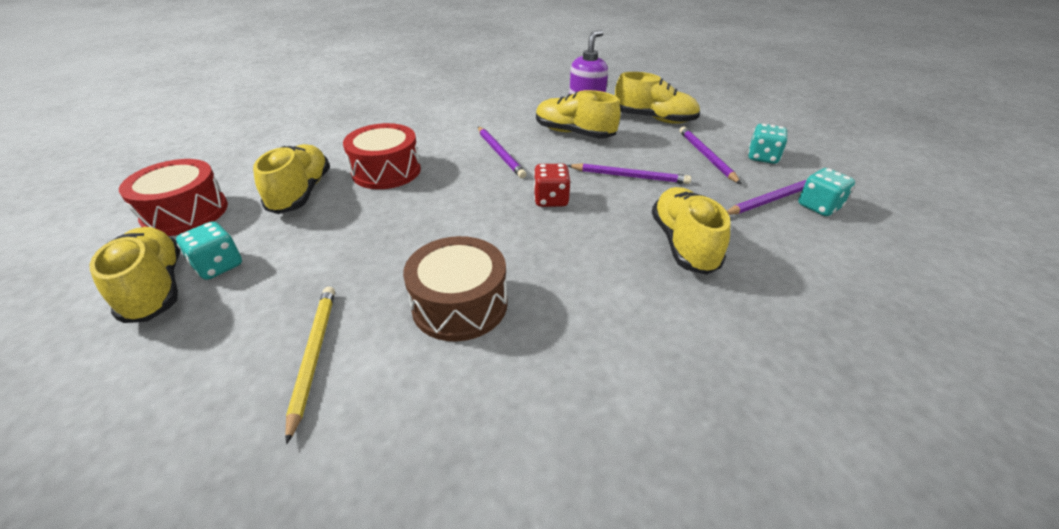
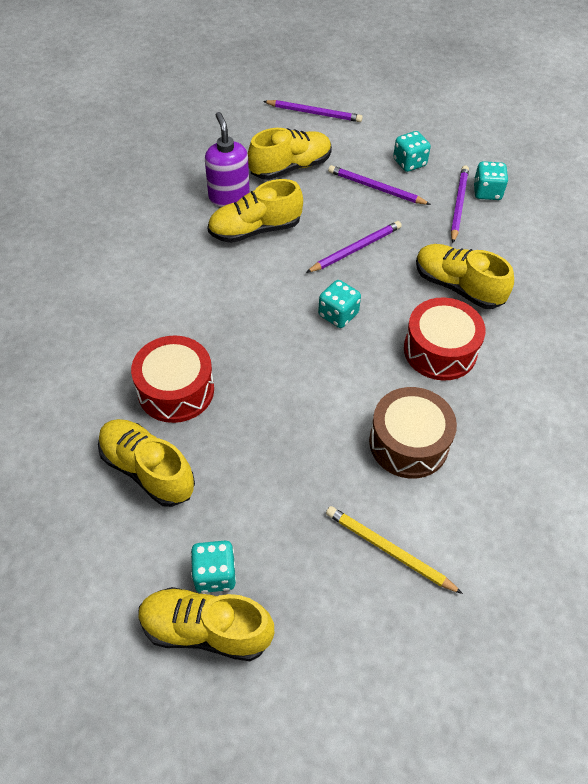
camera: 50 degrees left, 15 degrees up
red drum [119,159,228,236] -> red drum moved to [404,297,486,381]
purple pencil [478,127,527,178] -> purple pencil moved to [263,100,363,122]
red dice [534,164,571,207] -> turquoise dice [318,280,361,328]

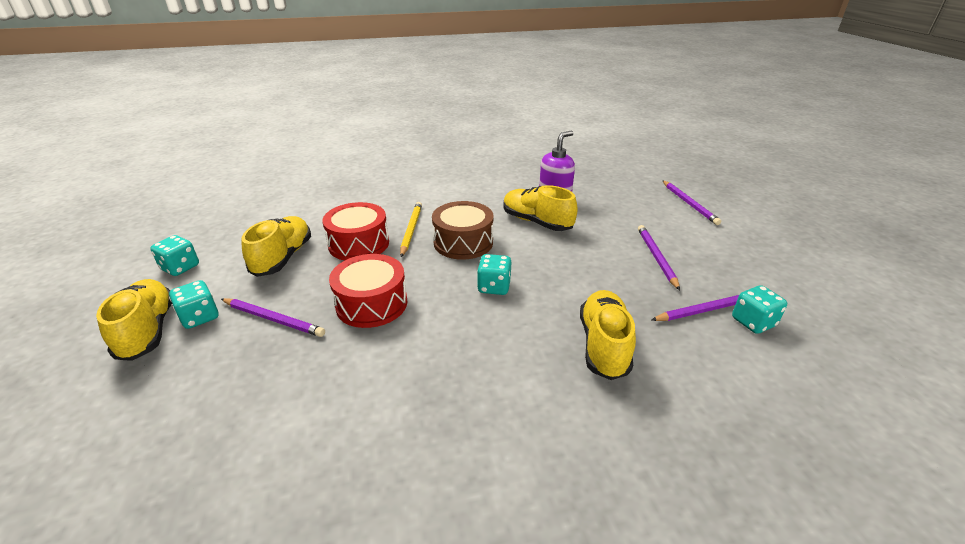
camera: 60 degrees right, 20 degrees down
yellow shoe [248,128,332,180] -> none
purple pencil [306,221,402,273] -> purple pencil moved to [221,298,325,337]
yellow pencil [326,506,463,594] -> yellow pencil moved to [400,202,422,257]
brown drum [369,387,457,478] -> brown drum moved to [432,201,493,260]
turquoise dice [393,131,431,172] -> turquoise dice moved to [150,235,199,276]
red drum [404,297,486,381] -> red drum moved to [329,254,408,328]

